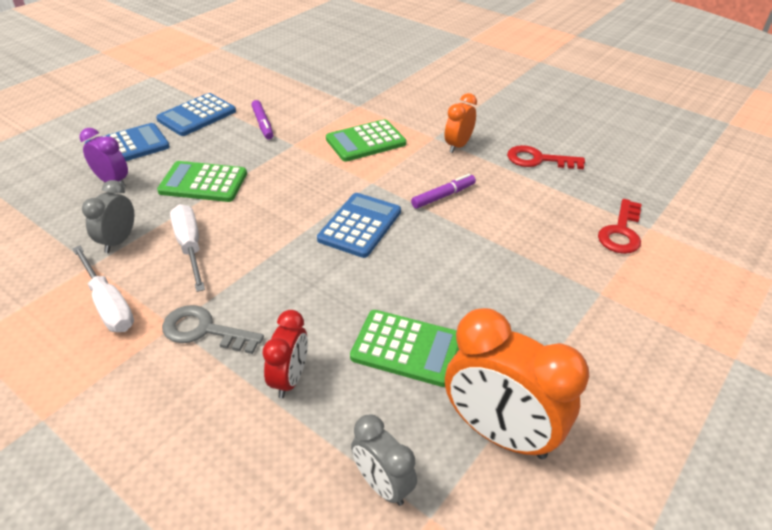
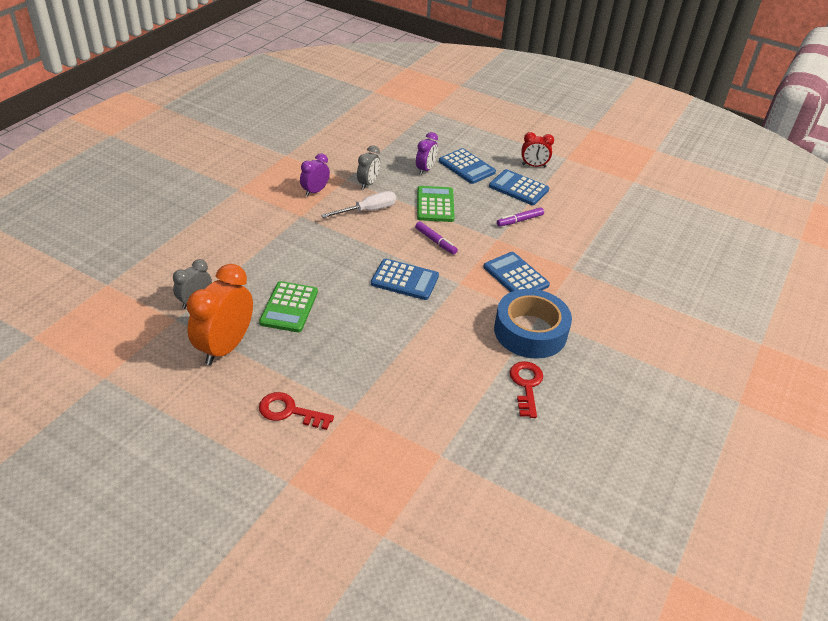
camera: 80 degrees right, 0 degrees up
white screwdriver [72,246,134,332] -> purple clock [300,153,330,197]
grey clock [82,180,134,253] -> grey clock turned 105 degrees clockwise [357,145,380,190]
grey key [162,305,264,354] -> none
red clock [262,310,308,398] -> red clock moved to [521,132,554,167]
green calculator [326,119,406,162] -> blue calculator [483,252,550,292]
purple marker [411,174,476,209] -> purple marker moved to [415,222,458,254]
orange clock [444,93,477,153] -> blue tape [494,289,572,359]
red key [598,199,642,254] -> red key moved to [259,392,334,430]

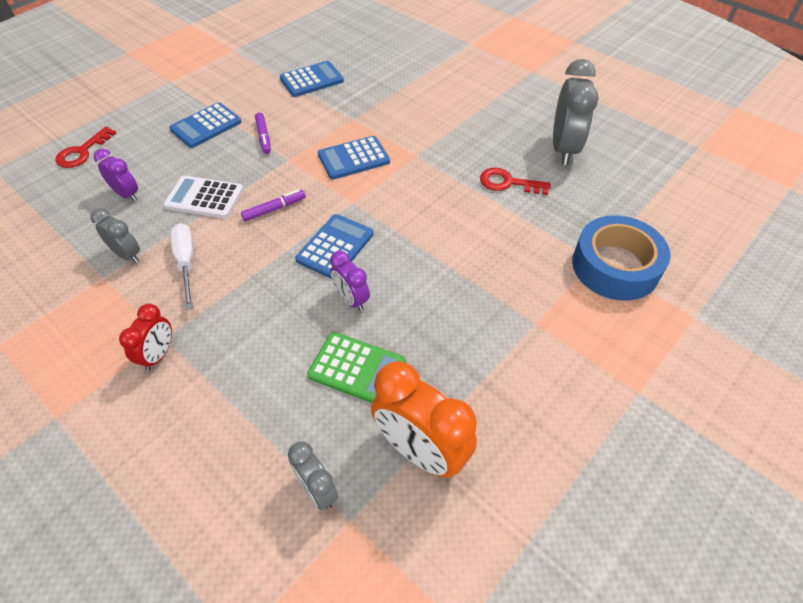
camera: 75 degrees left, 10 degrees up
red key [259,392,334,430] -> red key moved to [55,127,116,168]
purple clock [300,153,330,197] -> purple clock moved to [330,251,370,311]
green calculator [417,186,455,222] -> white calculator [164,176,244,218]
blue calculator [439,148,496,184] -> blue calculator moved to [280,61,344,97]
blue tape [494,289,572,359] -> blue tape moved to [572,215,671,301]
red clock [521,132,554,167] -> red clock moved to [119,304,172,371]
none -> grey clock [553,59,599,165]

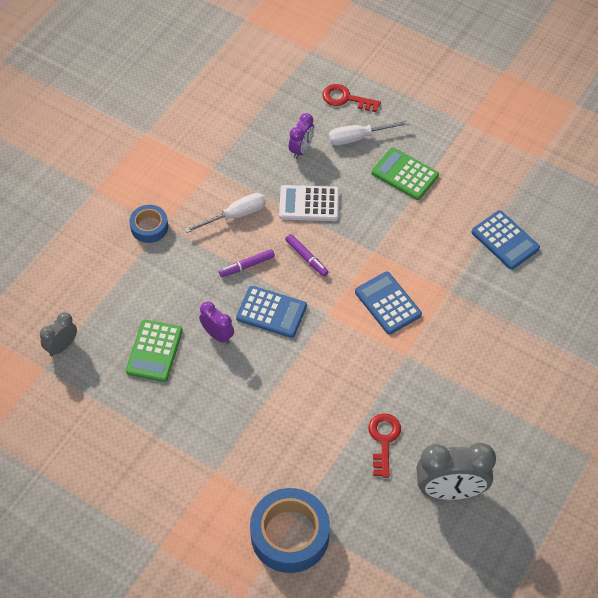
camera: 80 degrees right, 5 degrees up
grey clock [91,208,140,263] -> none
red clock [119,304,172,371] -> blue tape [129,205,168,243]
white calculator [164,176,244,218] -> white calculator turned 90 degrees counterclockwise [279,185,339,221]
blue calculator [169,102,241,148] -> green calculator [371,147,439,200]
purple marker [255,112,271,154] -> purple marker moved to [219,249,275,277]
purple clock [330,251,370,311] -> purple clock turned 90 degrees clockwise [199,301,234,344]
orange clock [371,361,477,478] -> none
none -> white screwdriver [328,120,410,145]

